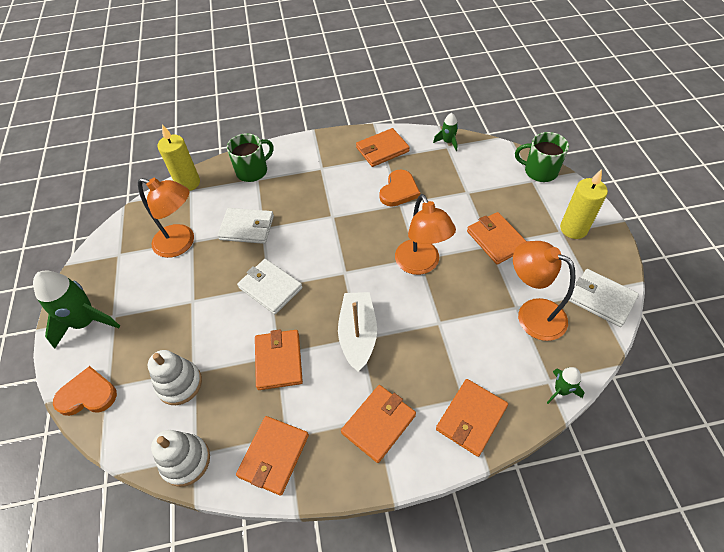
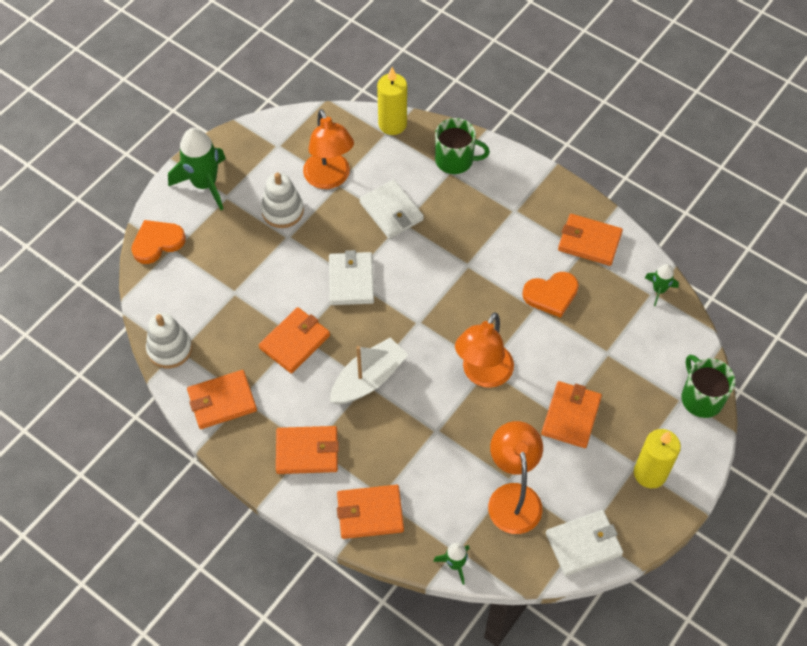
camera: 45 degrees right, 5 degrees up
orange heart [53,366,117,416] -> orange heart turned 75 degrees counterclockwise [131,220,186,264]
white stacking toy [148,350,202,405] -> white stacking toy moved to [261,173,304,228]
white wallet [569,269,639,327] -> white wallet turned 75 degrees clockwise [546,510,623,576]

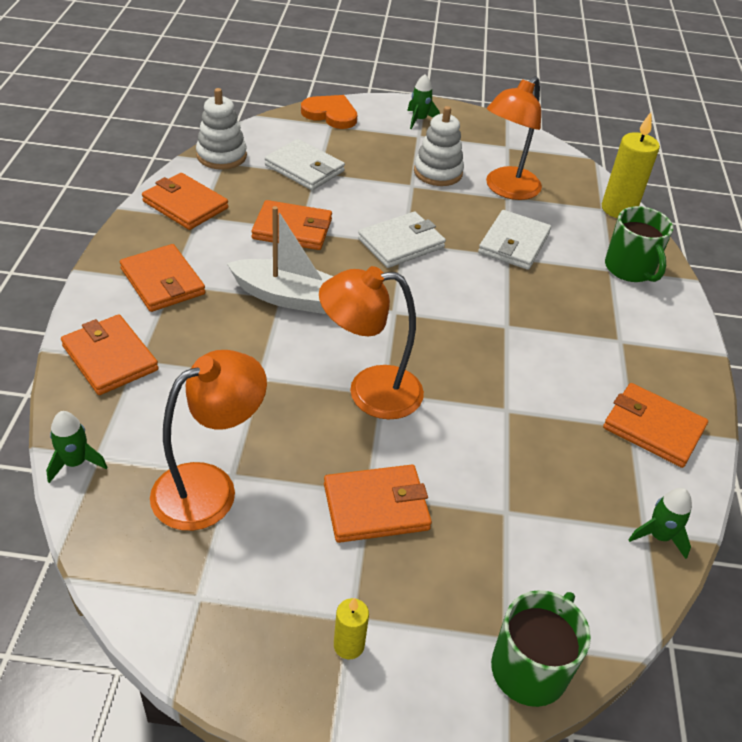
camera: 55 degrees right, 15 degrees down
green rocket [168,128,226,210] -> green rocket [407,74,440,129], size x0.51
orange heart [522,272,579,318] -> none
white wallet [546,510,623,576] -> white wallet moved to [265,139,345,190]
orange wallet [558,214,623,266] -> orange wallet turned 45 degrees counterclockwise [603,383,708,468]
yellow candle [634,429,681,488] -> yellow candle [334,598,369,659], size x0.53

